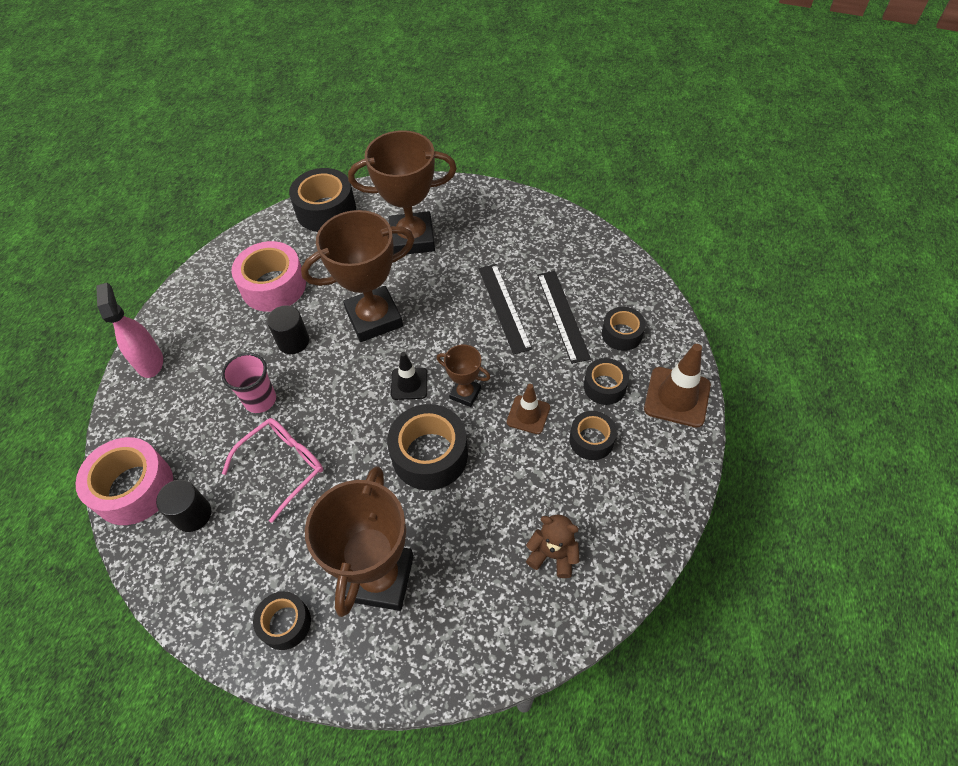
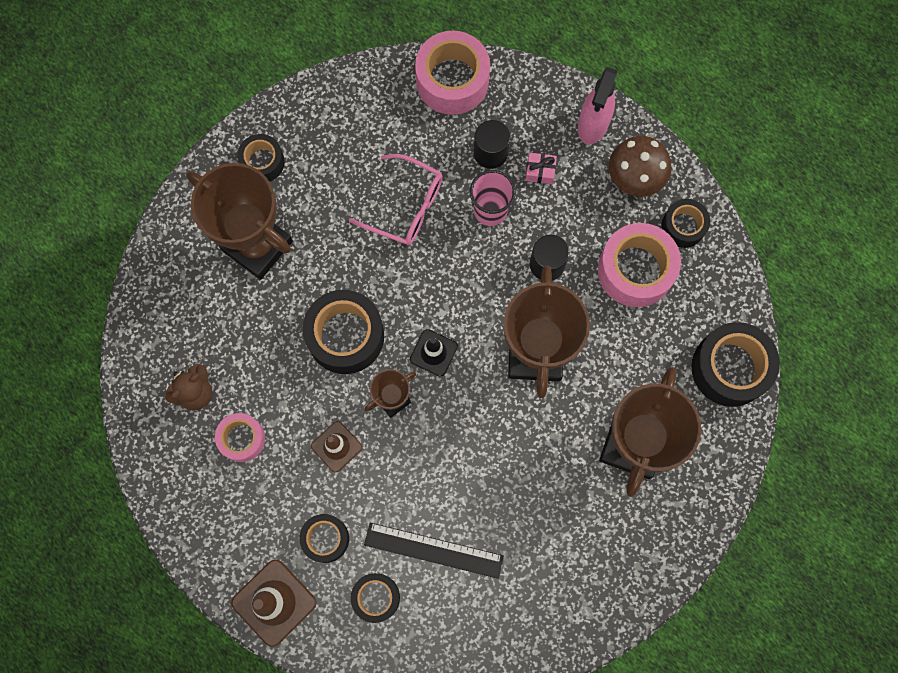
camera: 115 degrees right, 20 degrees up
pink spray bottle [96,283,163,378] -> pink spray bottle turned 105 degrees clockwise [578,67,618,144]
black cylinder [156,480,211,532] -> black cylinder moved to [473,120,510,169]
pink glasses [222,418,323,523] -> pink glasses turned 45 degrees counterclockwise [349,154,443,246]
black ruler [479,264,532,354] -> none
black tape [569,411,617,460] -> black tape moved to [661,199,710,248]
none -> pink tape [215,413,265,462]
none -> pink gift [525,152,557,184]
none -> brown mushroom [609,136,671,197]

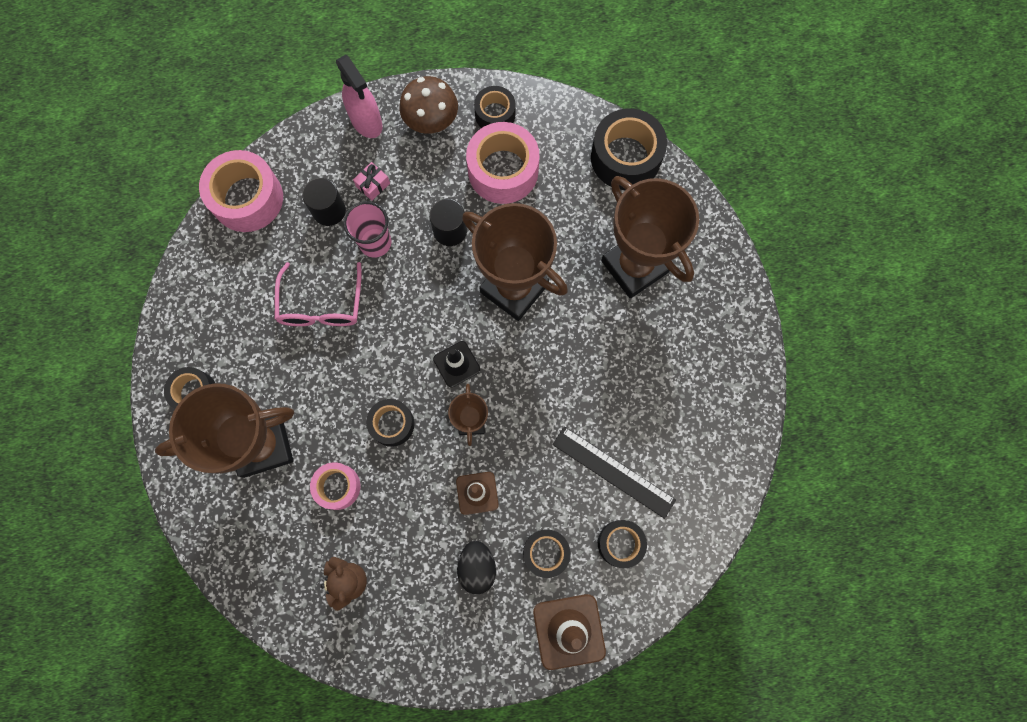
camera: 55 degrees left, 0 degrees up
pink tape [215,413,265,462] -> pink tape moved to [310,462,361,510]
black tape [303,290,384,374] -> black tape [366,399,415,447], size x0.59
pink glasses [349,154,443,246] -> pink glasses turned 120 degrees clockwise [275,262,362,326]
black ruler [364,523,504,579] -> black ruler turned 75 degrees clockwise [552,426,676,519]
none -> black egg [457,541,496,594]

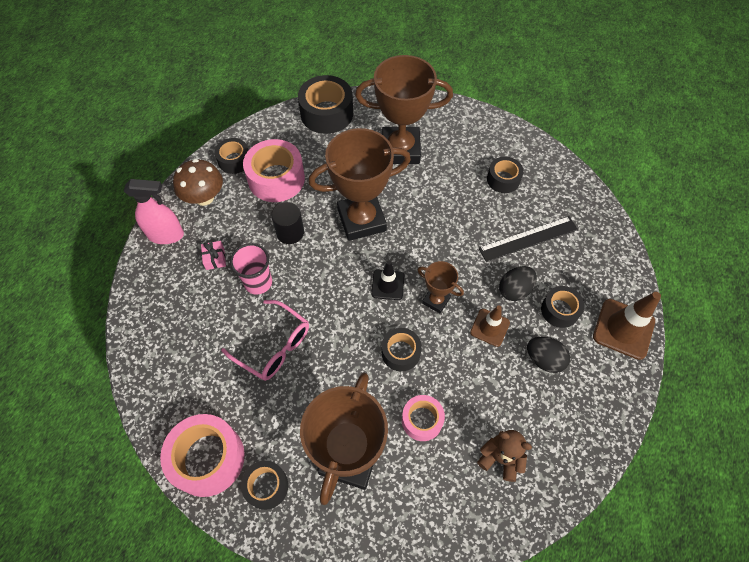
camera: 55 degrees left, 15 degrees down
pink tape [199,150,283,232] -> pink tape moved to [160,414,245,497]
black cylinder [302,178,346,226] -> none
black tape [598,520,647,568] -> black tape moved to [487,157,524,193]
none -> black egg [499,266,537,301]

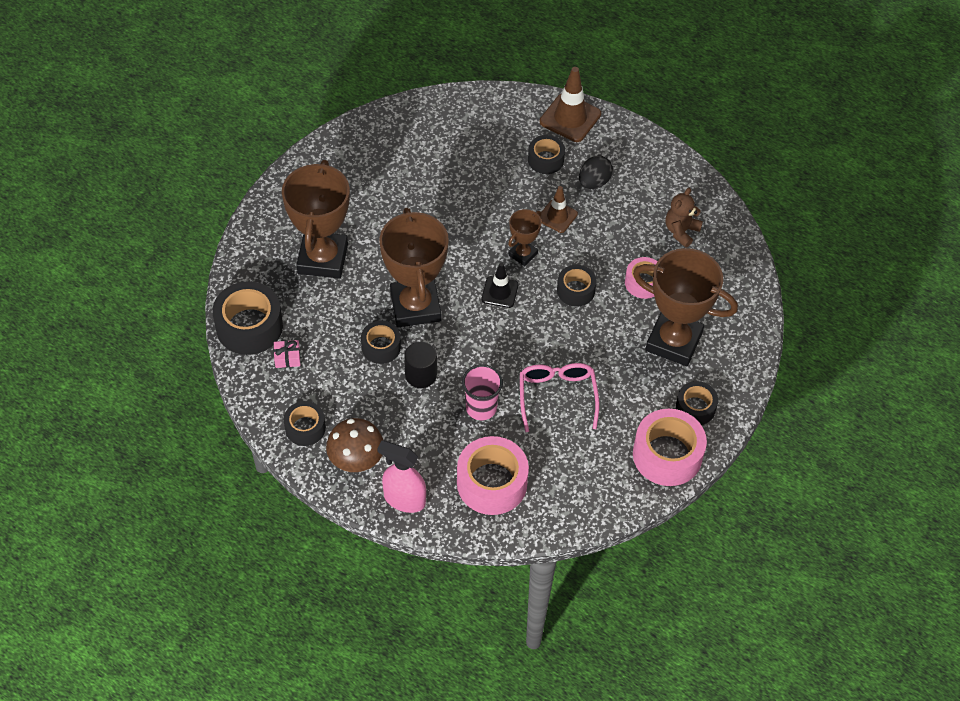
camera: 85 degrees left, 5 degrees down
pink spray bottle [124,179,184,244] -> pink spray bottle turned 75 degrees counterclockwise [377,440,426,513]
pink gift [201,241,226,270] -> pink gift moved to [274,340,300,368]
pink glasses [221,300,309,381] -> pink glasses turned 45 degrees counterclockwise [520,363,599,432]
pink tape [243,139,305,202] -> pink tape moved to [457,436,529,515]
black ruler [478,216,578,262] -> none
black tape [487,157,524,193] -> black tape moved to [361,321,401,364]
black egg [499,266,537,301] -> none

